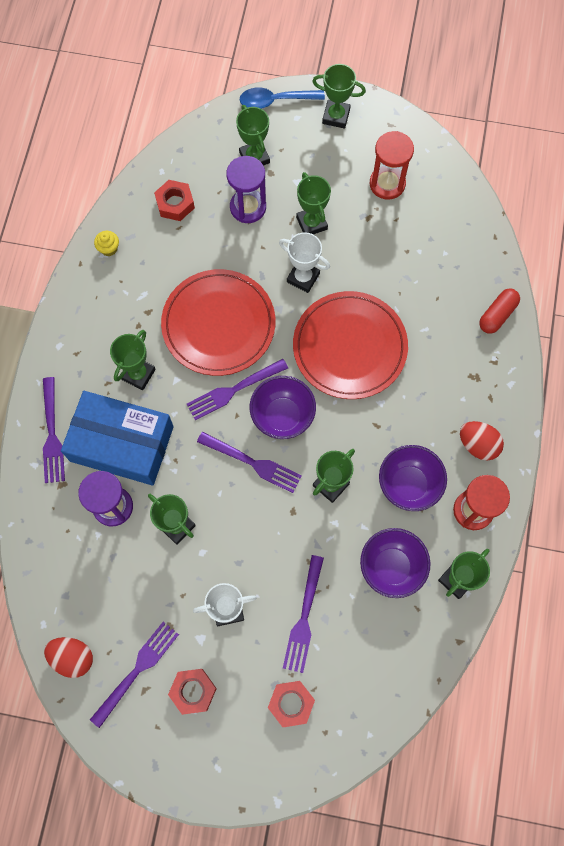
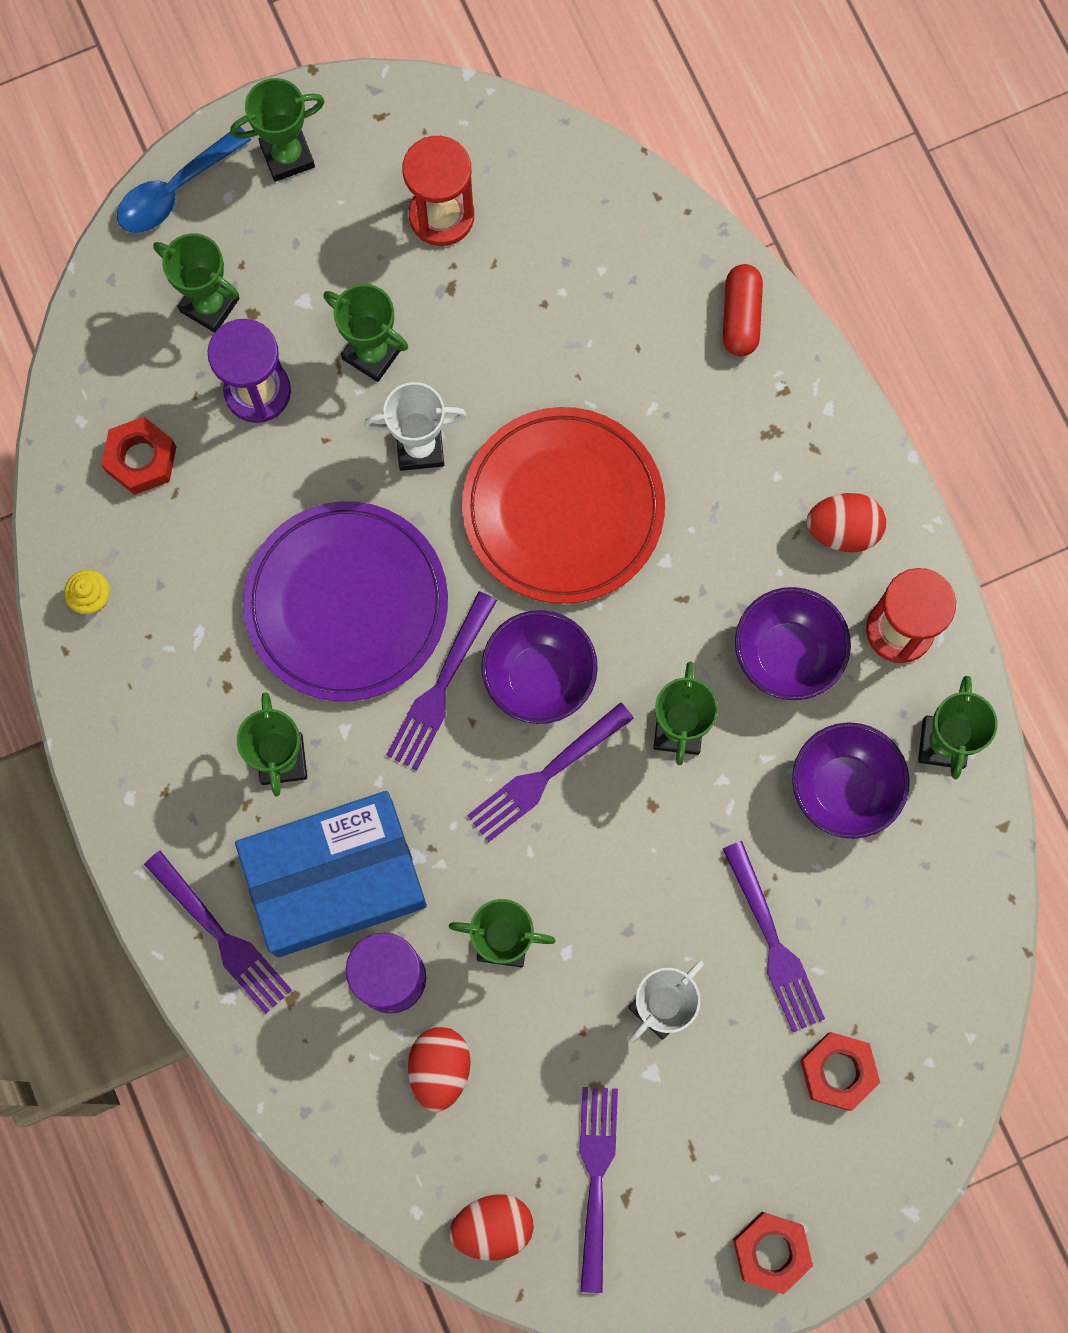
camera: 35 degrees left, 5 degrees up
red plate [161,269,275,376] -> purple plate [243,501,448,701]
red nut [168,669,217,715] -> red nut moved to [733,1212,813,1294]
purple fork [197,432,302,493] -> purple fork turned 150 degrees clockwise [467,702,634,842]
none -> red egg [408,1027,471,1112]

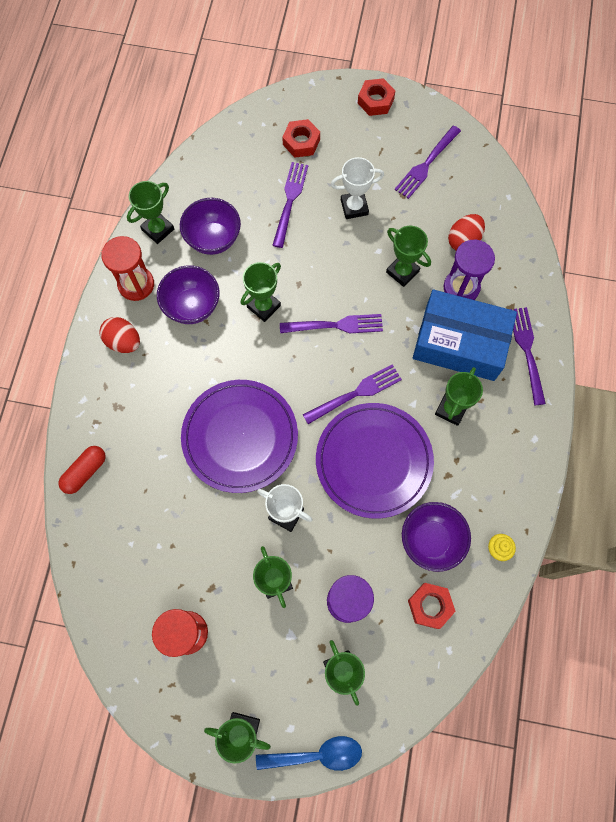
camera: 145 degrees left, 5 degrees down
red egg [449,1194,534,1260] -> none
red plate [462,407,665,604] -> purple plate [181,380,298,493]
purple bowl [481,610,598,724] -> purple bowl moved to [402,502,471,572]

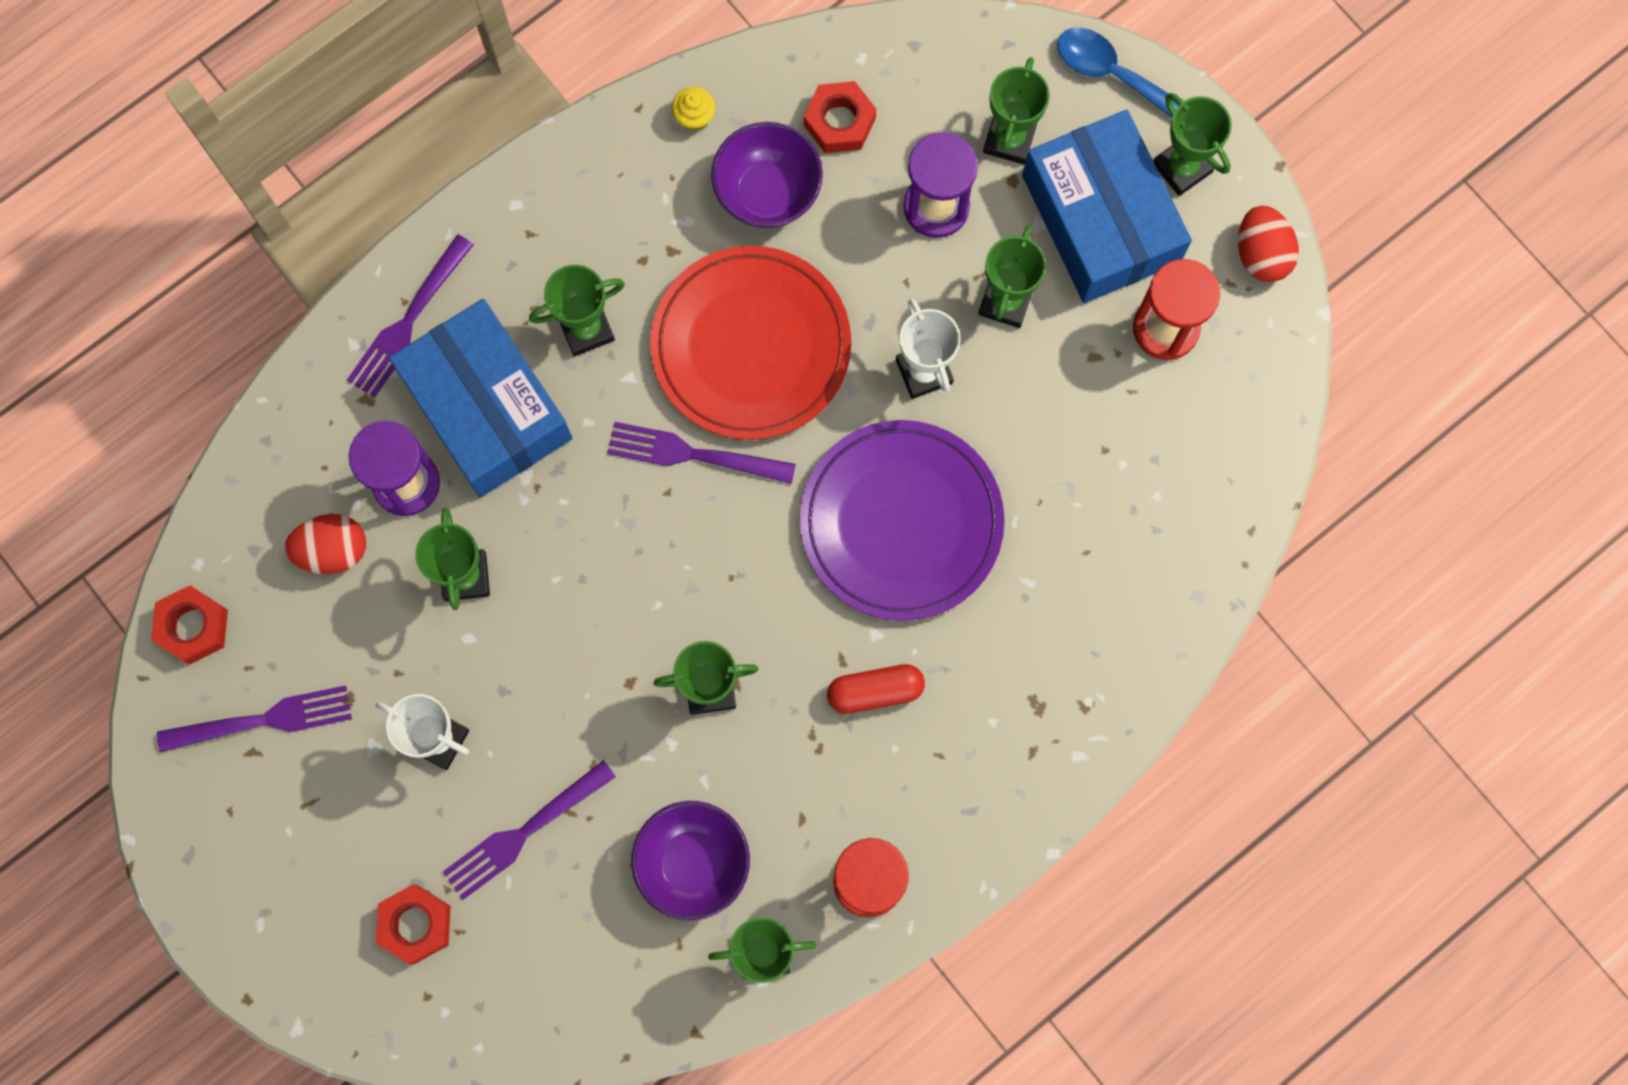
camera: 140 degrees left, 5 degrees up
red capsule [58,446,106,494] -> red capsule moved to [827,664,925,714]
red egg [100,317,140,353] -> red egg moved to [1238,205,1299,282]
purple bowl [157,265,220,324] -> none
purple fork [280,314,383,334] -> none
purple plate [316,403,434,519] -> red plate [650,246,851,440]
red nut [358,78,395,116] -> red nut moved to [151,585,228,665]
none -> blue box [1022,110,1192,303]

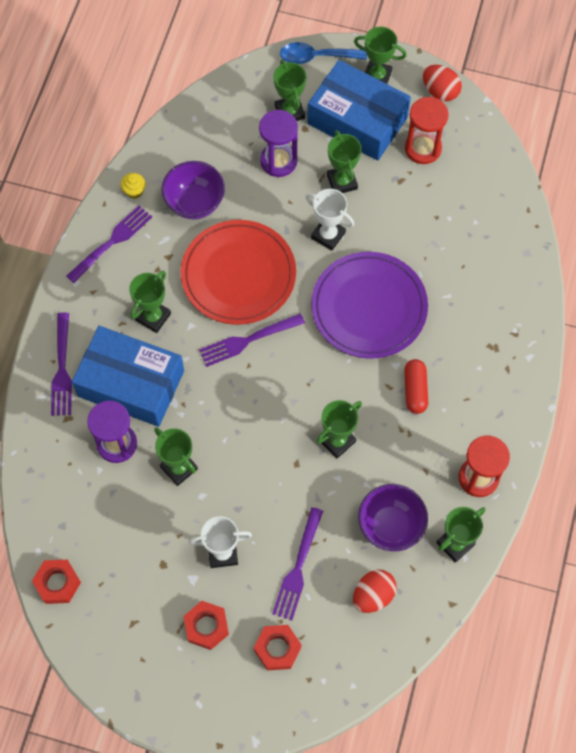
camera: 35 degrees left, 10 degrees down
purple fork [157,685,352,752] -> purple fork moved to [66,206,152,283]
red egg [285,514,366,574] -> red egg moved to [353,570,397,613]
red nut [804,81,876,153] -> red nut moved to [184,601,229,650]
red capsule [827,664,925,714] -> red capsule turned 45 degrees counterclockwise [404,359,428,414]

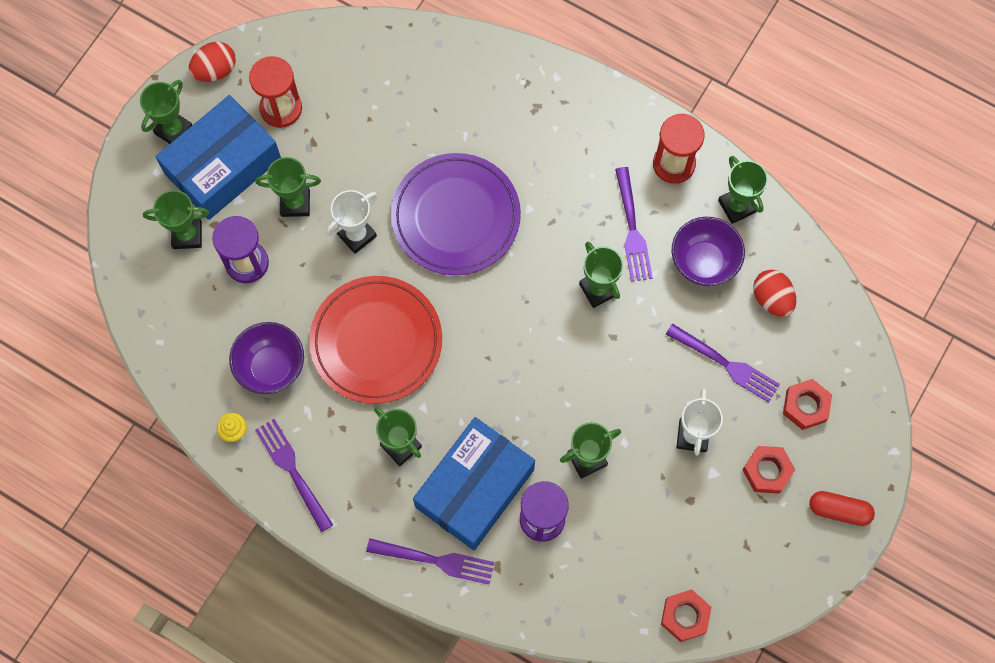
camera: 75 degrees left, 5 degrees up
purple fork [199,313,305,367] -> purple fork moved to [615,167,653,282]
blue spoon [280,42,367,64] -> none
red capsule [404,359,428,414] -> red capsule moved to [809,491,875,526]

